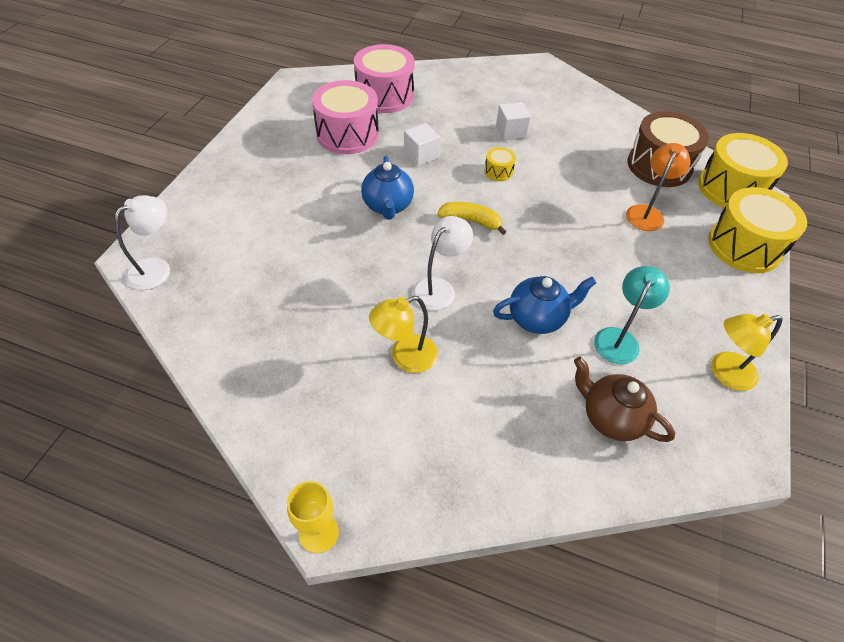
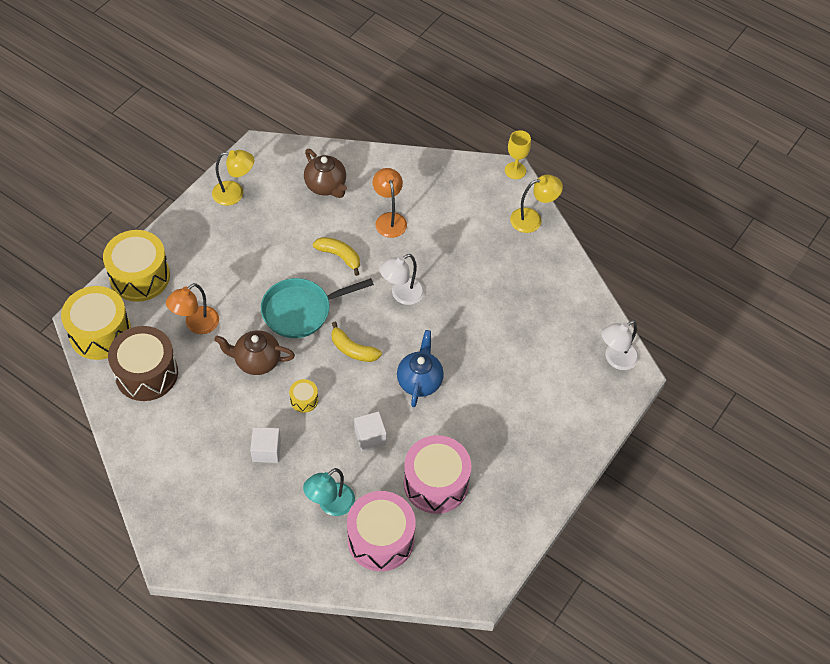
camera: 165 degrees left, 5 degrees up
yellow lamp [369,296,438,373] -> yellow lamp moved to [510,175,563,233]
blue teapot [493,276,596,334] -> yellow banana [313,237,360,276]
turquoise lamp [594,266,670,364] -> turquoise lamp moved to [303,468,355,516]
none -> brown teapot [214,330,295,375]
none -> turquoise pan [261,278,374,338]
none -> orange lamp [373,168,407,238]

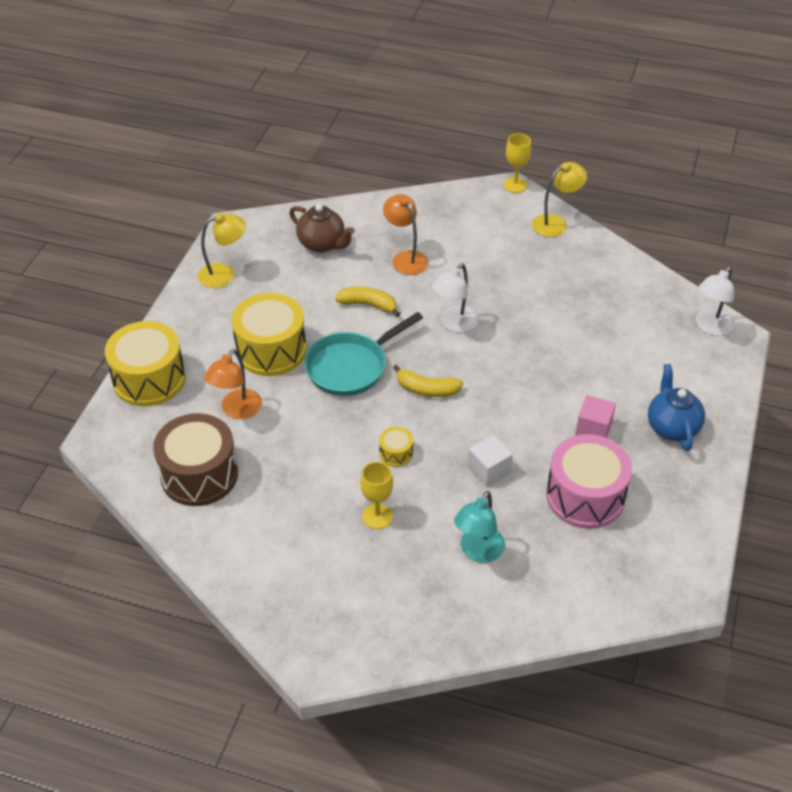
camera: 15 degrees left, 10 degrees down
yellow drum [61,286,131,360] -> yellow drum moved to [231,293,306,376]
brown teapot [214,330,295,375] -> none
white cube [250,427,281,463] -> yellow goblet [360,462,393,529]
pink drum [347,491,416,571] -> none
blue teapot [397,330,444,407] -> blue teapot moved to [648,364,705,451]
none -> pink cube [575,395,616,438]

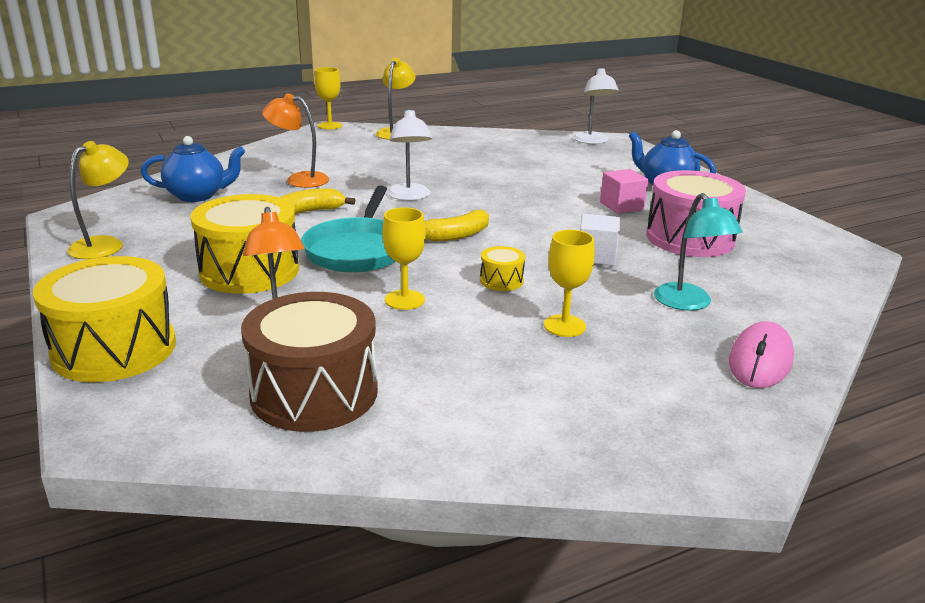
camera: 45 degrees left, 20 degrees down
brown teapot [289,204,355,253] -> blue teapot [141,136,245,202]
none -> yellow goblet [382,207,426,310]
none -> pink mouse [729,321,794,388]

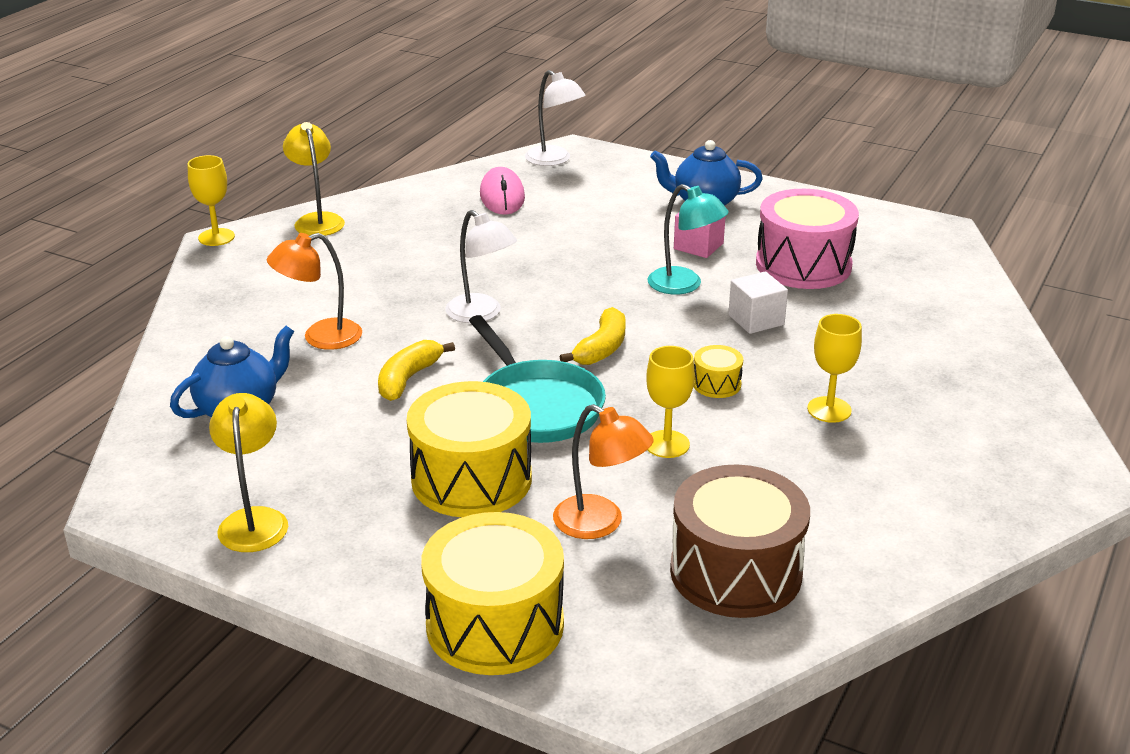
camera: 35 degrees left, 5 degrees up
turquoise lamp [654,193,743,311] -> turquoise lamp moved to [648,184,729,295]
pink mouse [729,321,794,388] -> pink mouse moved to [480,167,525,215]

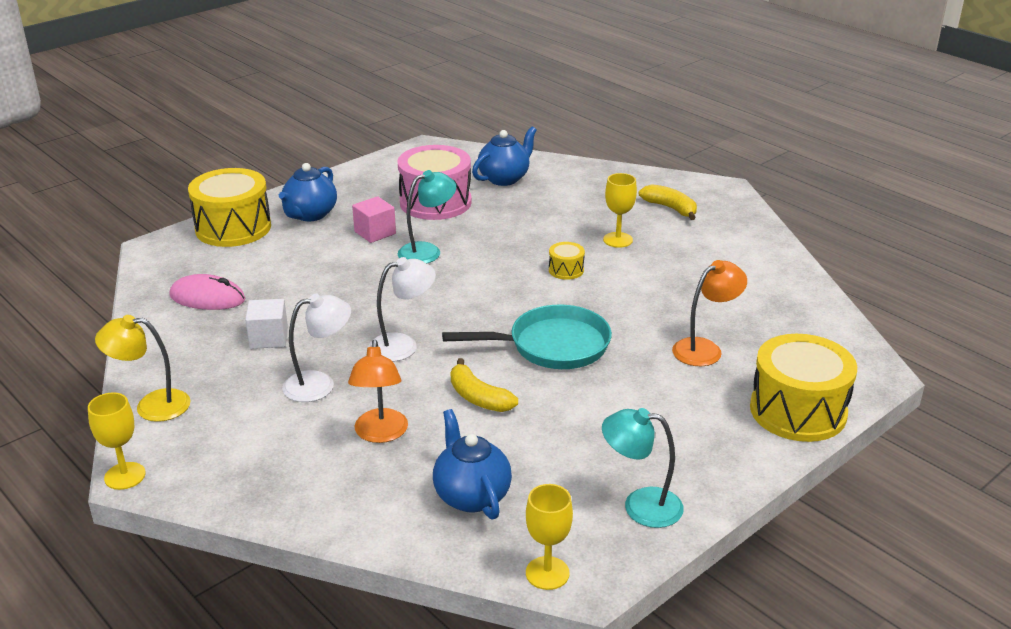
camera: 70 degrees left, 0 degrees up
yellow lamp [209,393,288,552] -> turquoise lamp [602,408,684,528]
yellow drum [407,381,532,517] -> yellow drum moved to [188,168,271,247]
white lamp [525,70,586,166] -> white lamp moved to [282,294,351,402]
yellow banana [560,307,626,365] -> yellow banana moved to [639,184,697,220]
yellow goblet [646,346,695,458] -> yellow goblet moved to [526,484,573,590]
brown drum [670,465,810,618] -> none
white cube [728,271,788,334] -> white cube moved to [245,299,288,349]
none -> blue teapot [472,127,537,186]

